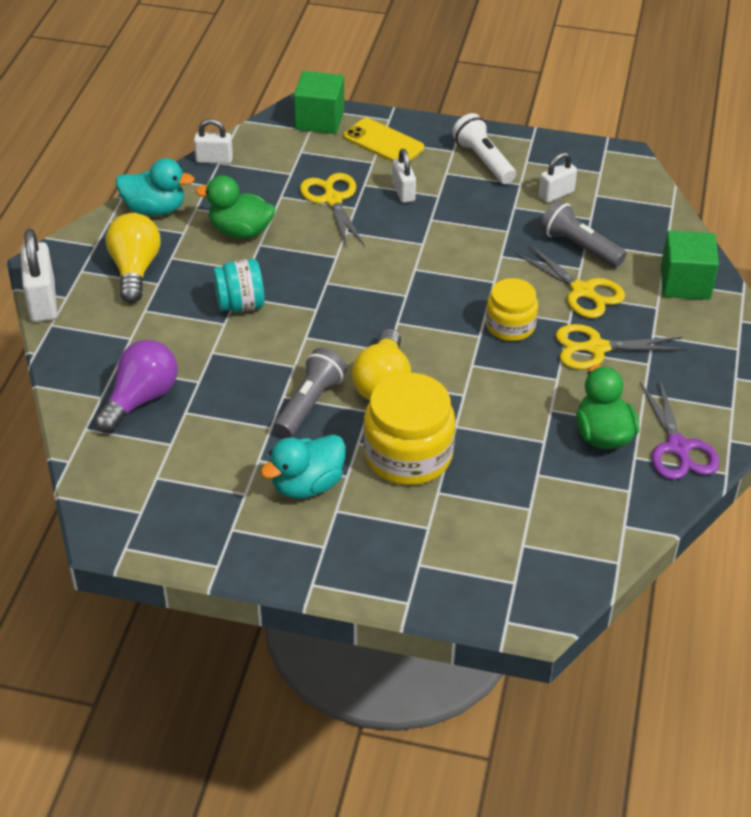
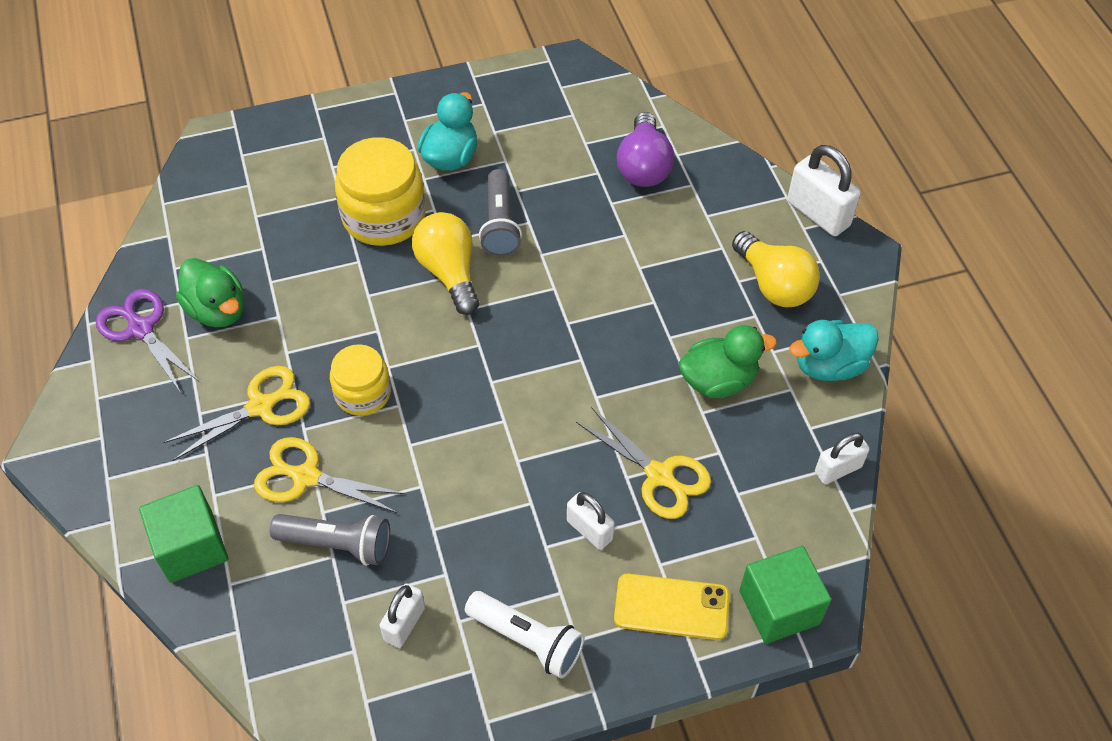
camera: 150 degrees right, 10 degrees up
turquoise jar [213,259,265,312] -> none

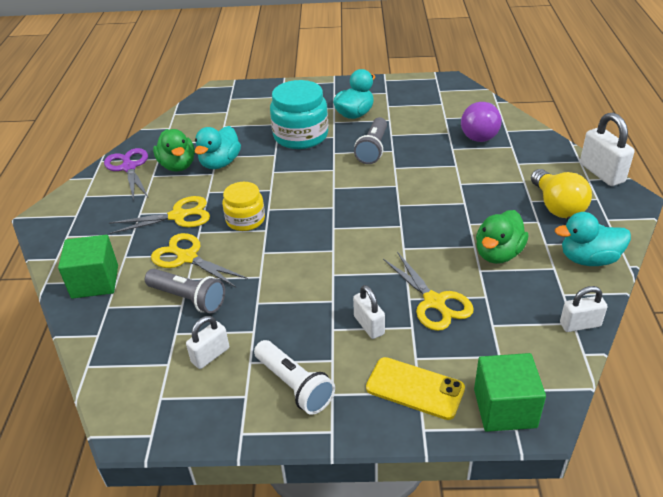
camera: 20 degrees right, 15 degrees down
yellow jar [335,137,426,246] -> turquoise jar [270,80,328,149]
yellow light bulb [412,212,479,315] -> none
green duck [679,325,777,398] -> green duck turned 120 degrees clockwise [476,210,528,264]
none -> turquoise duck [194,126,241,169]

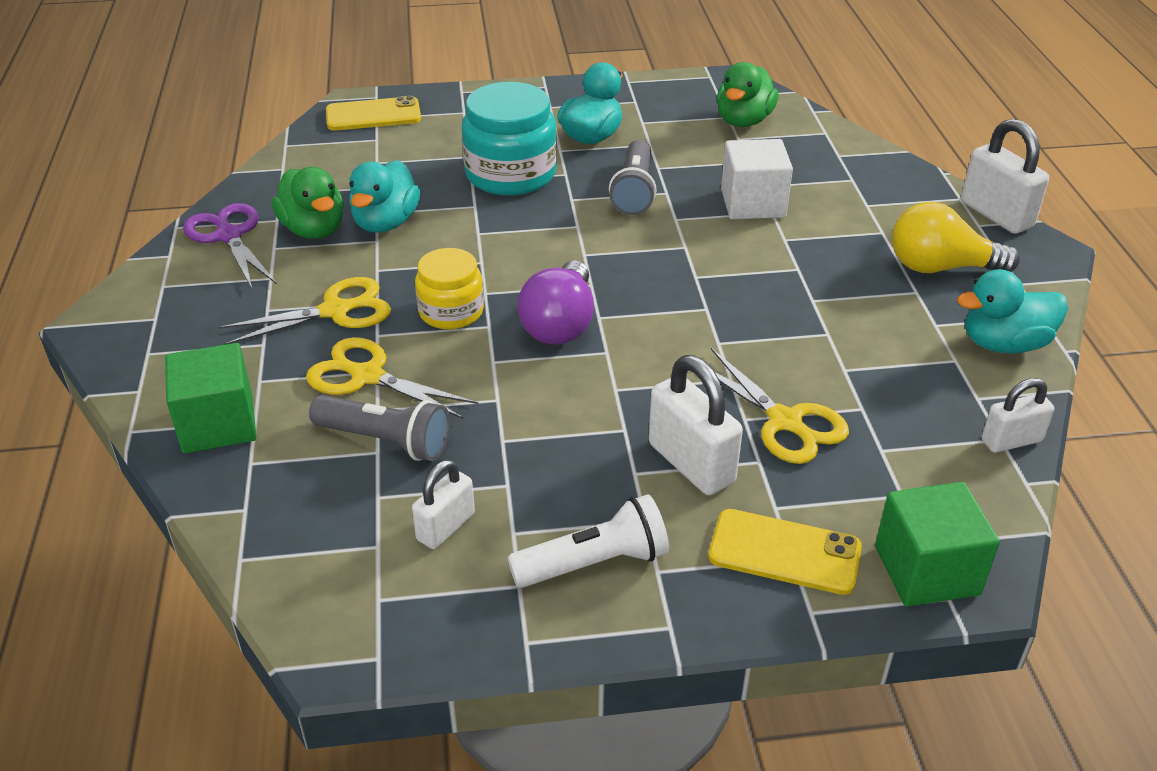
camera: 10 degrees left, 0 degrees up
white flashlight [254,340,335,415] -> white flashlight turned 60 degrees counterclockwise [508,494,669,588]
white padlock [353,285,385,339] -> white padlock [649,355,743,495], size x1.60
purple light bulb [461,102,502,142] -> purple light bulb moved to [517,260,594,345]
green duck [476,210,528,264] -> green duck moved to [717,62,779,127]
yellow light bulb [531,169,592,218] -> yellow light bulb turned 120 degrees clockwise [892,202,1020,273]
none -> yellow phone [326,96,421,131]
none -> white cube [721,139,793,219]

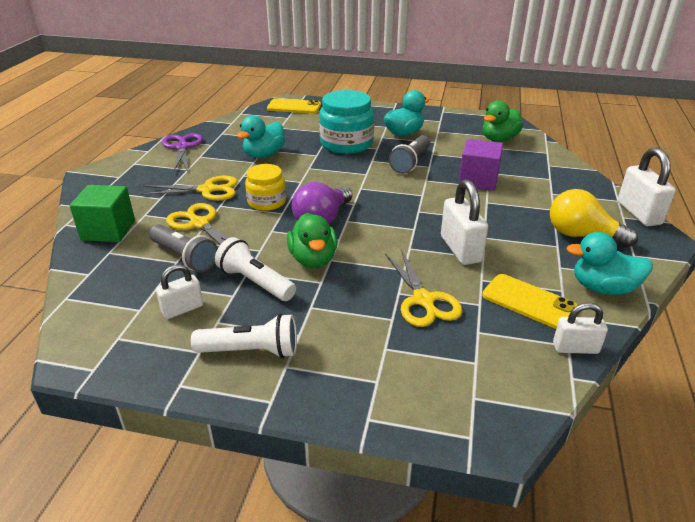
camera: 20 degrees right, 5 degrees down
green duck [272,167,344,239] -> green duck moved to [287,213,338,268]
white padlock [649,355,743,495] -> white padlock moved to [441,179,488,265]
yellow phone [709,509,862,595] -> yellow phone moved to [482,274,577,329]
white cube [721,139,793,219] -> purple cube [459,139,503,191]
green cube [875,482,1000,607] -> none
none -> white flashlight [215,237,296,301]

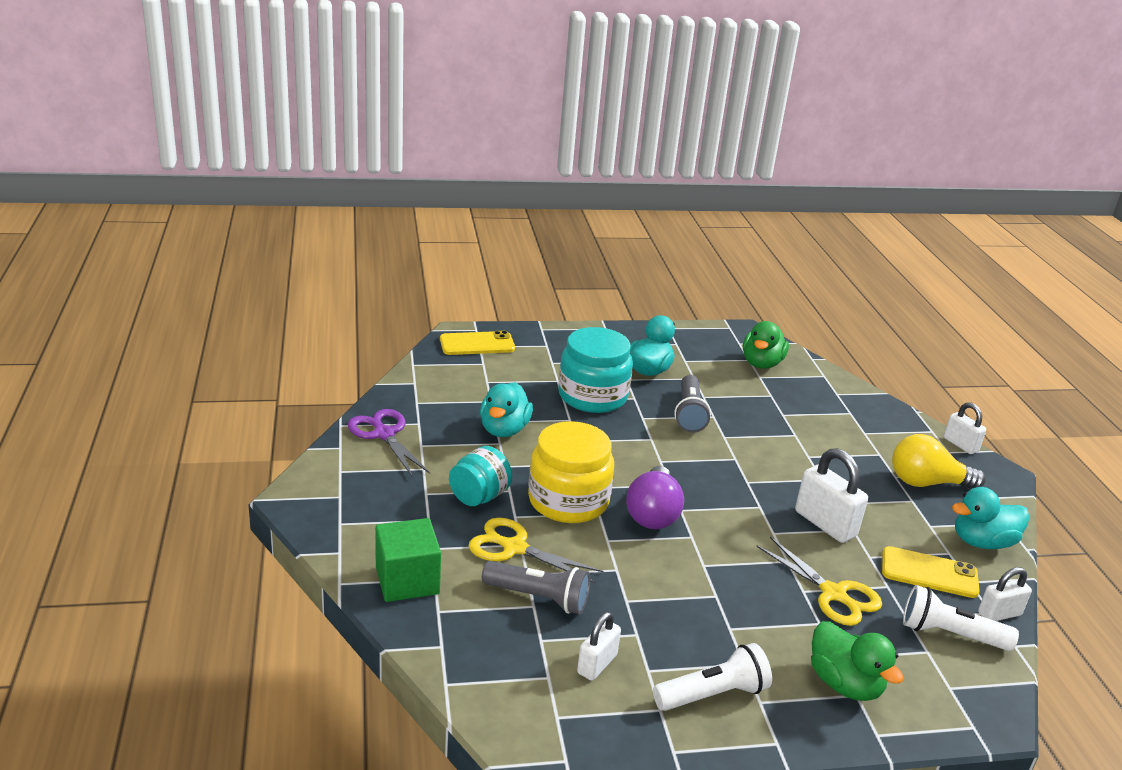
camera: 25 degrees left, 5 degrees down
yellow scissors [140,176,238,201] -> turquoise jar [449,446,512,506]
white flashlight [215,237,296,301] -> white flashlight moved to [903,585,1019,651]
yellow jar [245,164,286,211] -> yellow jar [528,421,614,523], size x1.63
green duck [287,213,338,268] -> green duck moved to [811,621,904,701]
purple cube [459,139,503,191] -> none
white padlock [618,147,676,226] -> white padlock [944,402,986,454], size x0.62

